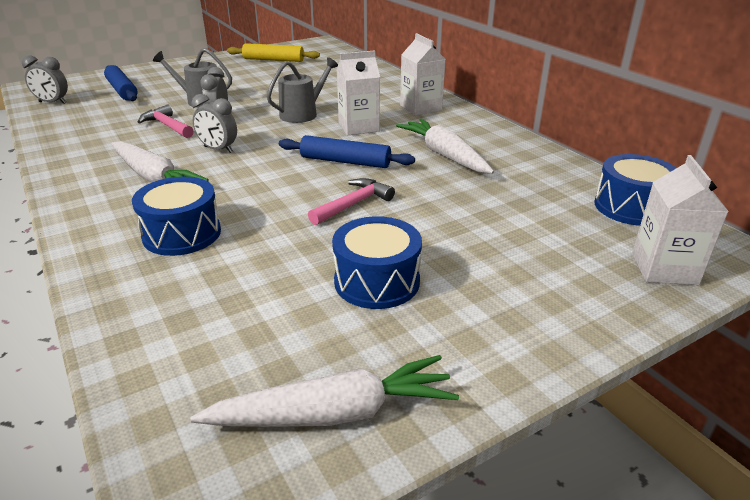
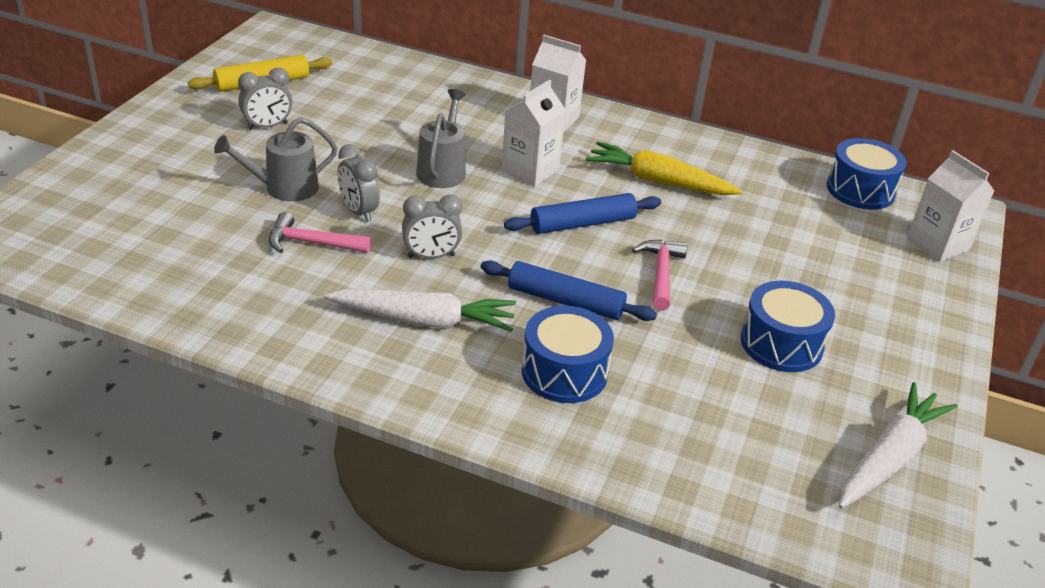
camera: 40 degrees left, 5 degrees up
grey clock [22,56,68,104] -> grey clock moved to [238,68,292,130]
blue rolling pin [104,65,138,101] -> blue rolling pin moved to [481,261,657,321]
white carrot [396,119,494,174] -> yellow carrot [586,142,742,195]

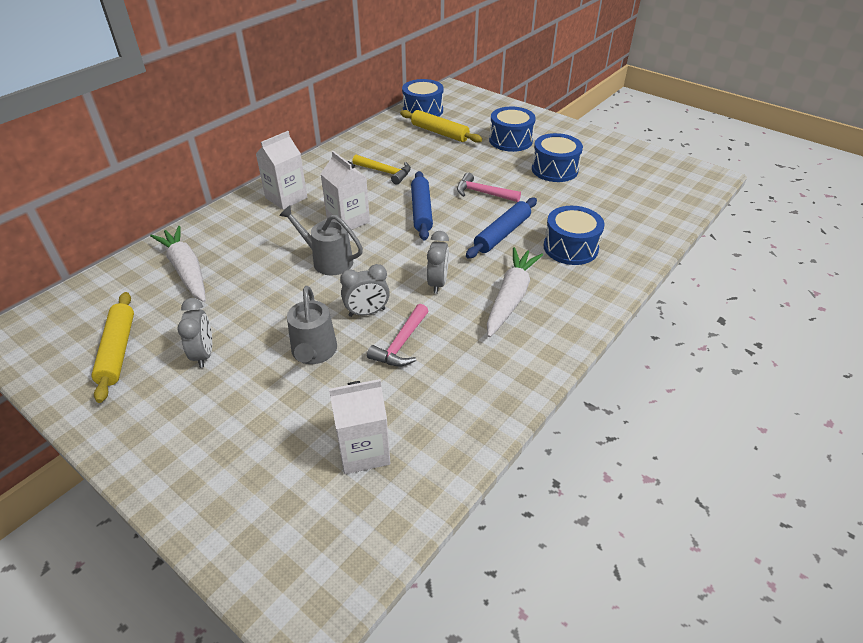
camera: 70 degrees left, 5 degrees up
yellow carrot [586,142,742,195] -> yellow hammer [352,155,411,185]
white carrot [839,382,958,509] -> white carrot moved to [150,226,206,302]
white carton [907,150,994,262] -> white carton moved to [329,379,390,474]
none -> yellow rolling pin [400,110,482,143]
none -> blue drum [489,107,536,152]

